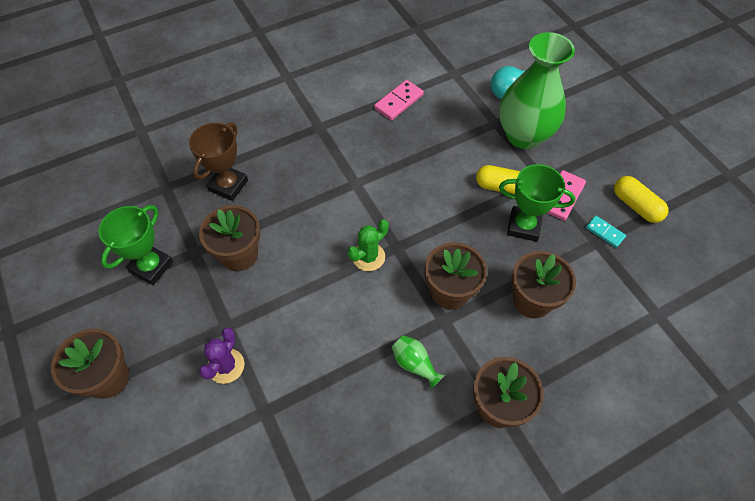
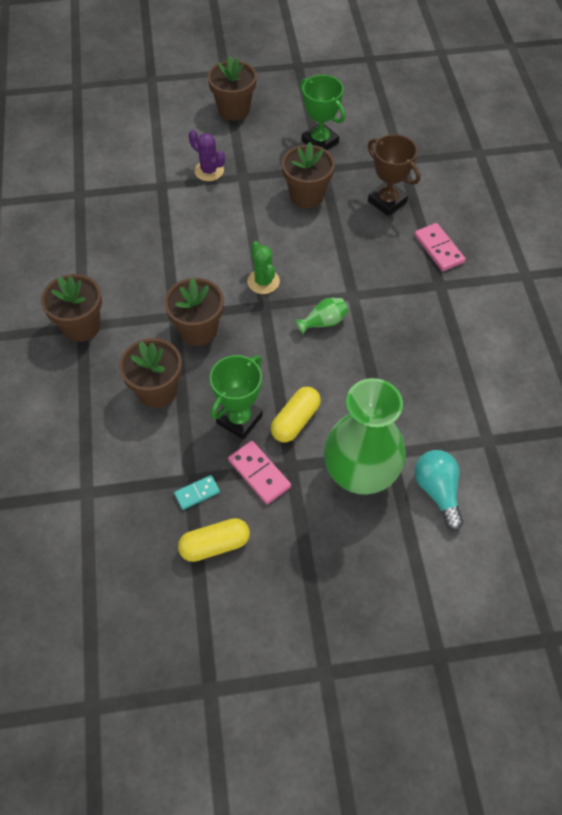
camera: 110 degrees right, 0 degrees up
pink domino [374,80,424,120] -> pink domino moved to [414,223,466,271]
green vase [392,335,445,389] -> green vase moved to [295,298,348,335]

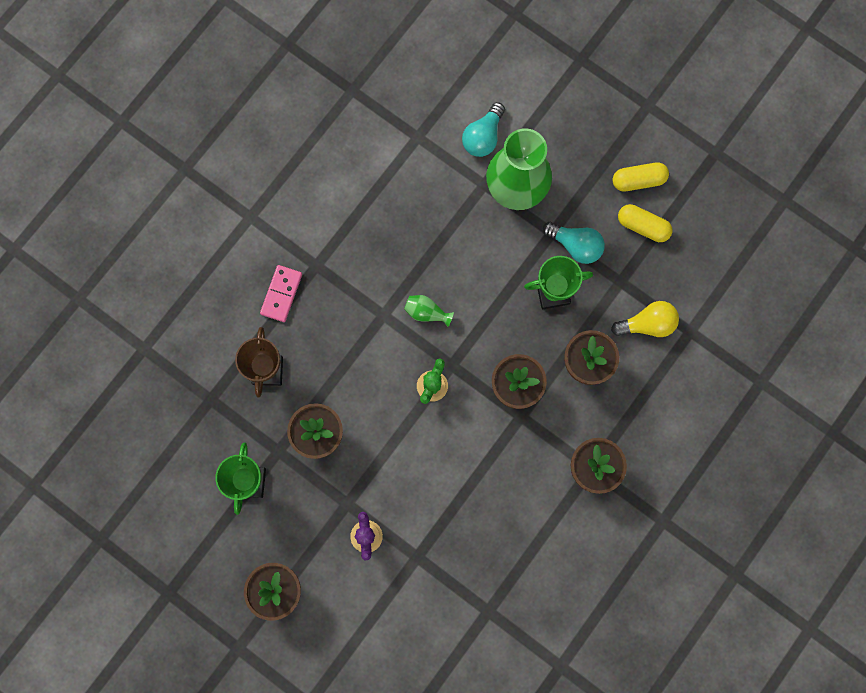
camera: 135 degrees left, 20 degrees up
turquoise domino [174,475,220,510] -> none
pink domino [228,441,291,504] -> turquoise light bulb [543,222,605,264]
yellow capsule [271,387,321,442] -> yellow capsule moved to [613,162,669,192]
none -> yellow light bulb [611,301,679,337]

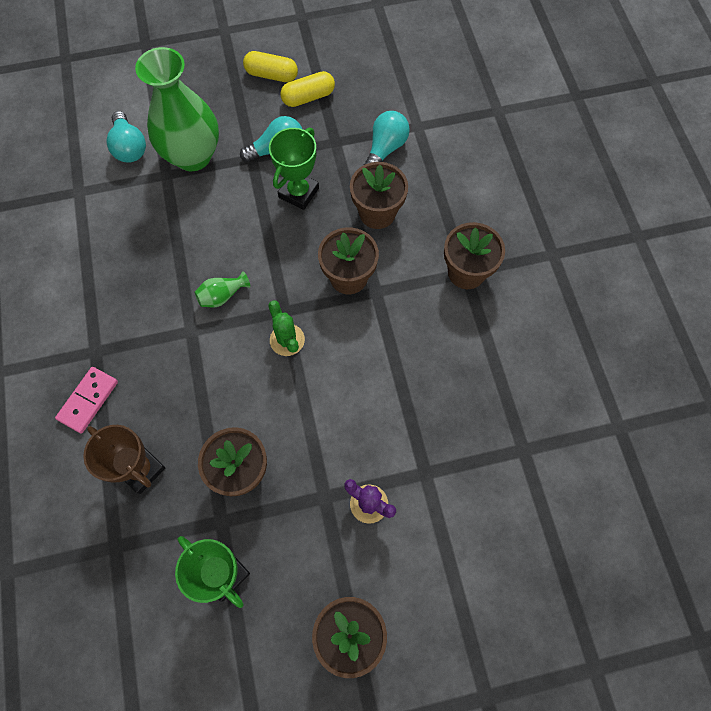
camera: 50 degrees left, 10 degrees down
pink domino [260,265,302,322] -> pink domino turned 60 degrees clockwise [55,367,118,433]
yellow light bulb [611,301,679,337] -> turquoise light bulb [364,111,410,165]
yellow capsule [613,162,669,192] -> yellow capsule turned 75 degrees clockwise [243,51,298,82]

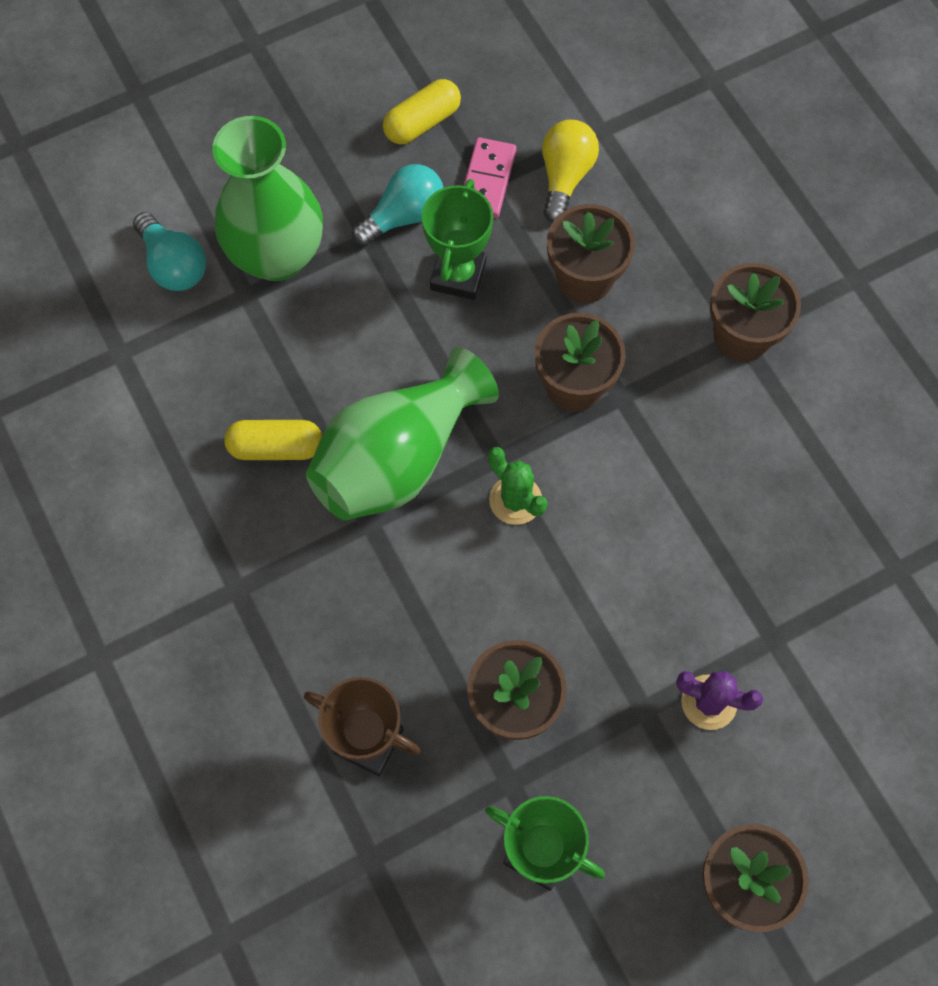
camera: 15 degrees left, 0 degrees up
pink domino [55,367,118,433] -> pink domino moved to [463,137,516,218]
green vase [194,271,250,307] -> green vase [306,347,499,520], size x2.50
yellow capsule [243,51,298,82] -> yellow capsule moved to [224,420,322,460]
turquoise light bulb [364,111,410,165] -> yellow light bulb [542,120,599,223]

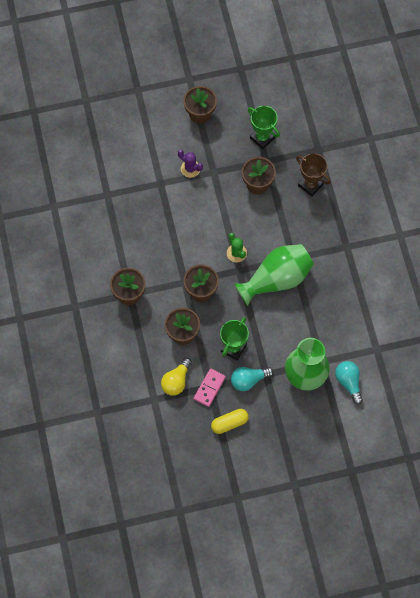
camera: 165 degrees left, 0 degrees up
yellow capsule [224,420,322,460] -> none

